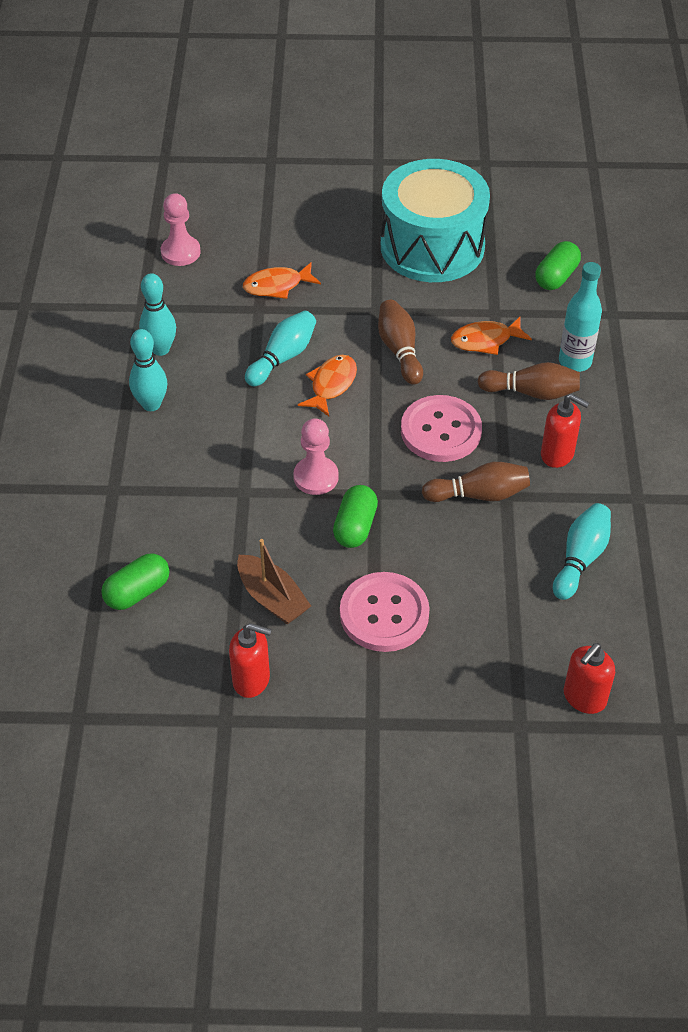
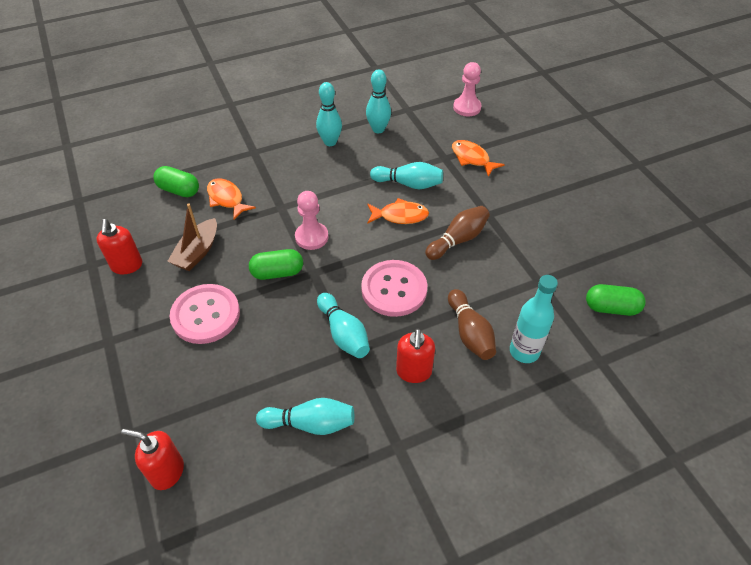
camera: 65 degrees right, 0 degrees up
turquoise drum [381,159,490,282] -> none
brown bowling pin [422,462,530,502] -> turquoise bowling pin [317,293,370,358]
orange fish [451,316,532,355] -> orange fish moved to [207,179,256,220]

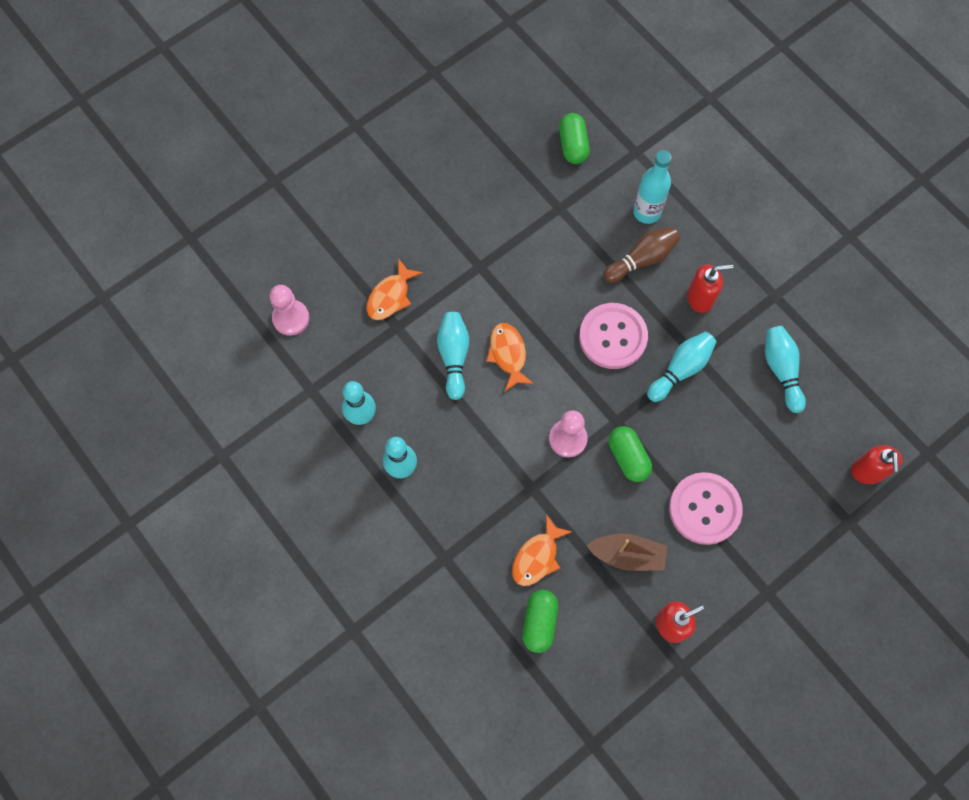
camera: 105 degrees left, 20 degrees up
brown bowling pin [425,206,490,260] -> none

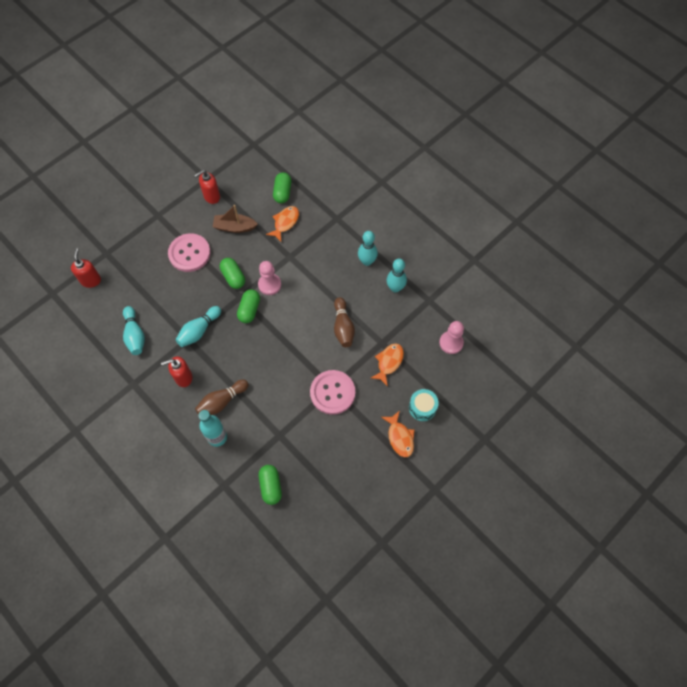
camera: 175 degrees right, 5 degrees down
turquoise bowling pin [437,312,469,400] -> brown bowling pin [334,297,355,347]
orange fish [486,323,534,391] -> orange fish moved to [381,411,415,457]
pink button [579,303,648,369] -> pink button moved to [310,370,355,415]
none -> green capsule [237,289,260,323]
none -> turquoise drum [409,389,439,421]

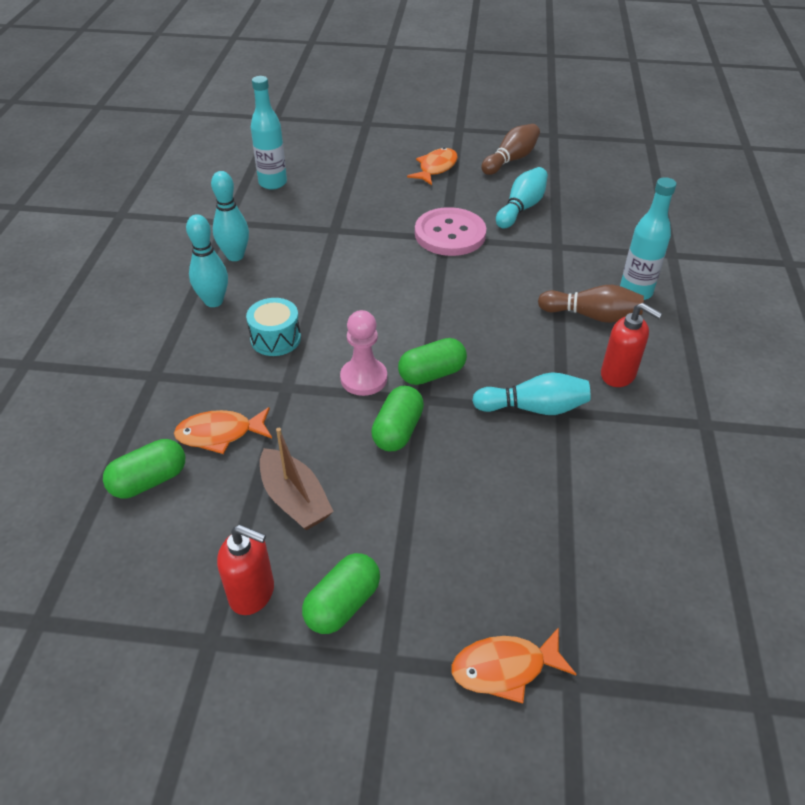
camera: 130 degrees left, 20 degrees down
red soap dispenser [71,248,101,288] -> none
turquoise bowling pin [123,306,145,355] -> turquoise bowling pin moved to [496,167,548,228]
pink button [168,233,211,272] -> none
green capsule [259,465,282,505] -> green capsule moved to [302,553,380,634]
brown bowling pin [334,297,355,347] -> brown bowling pin moved to [481,124,540,175]
orange fish [371,343,404,387] -> orange fish moved to [452,627,576,704]
turquoise drum [409,389,439,421] -> turquoise drum moved to [246,298,301,356]
pink pawn [439,321,464,354] -> turquoise bottle [251,76,287,189]

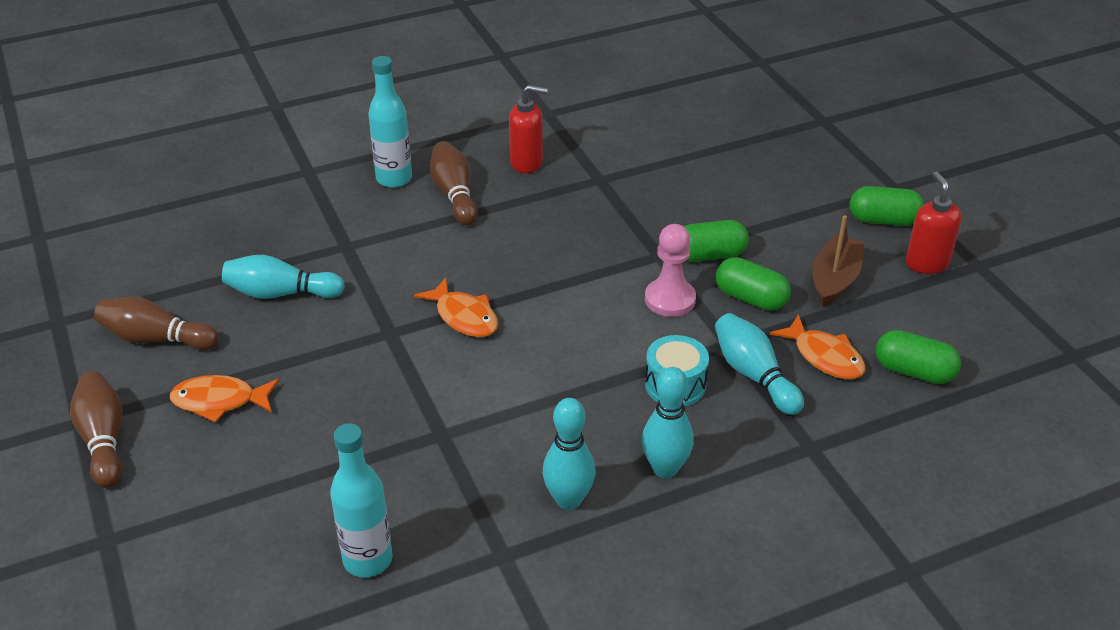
camera: 120 degrees left, 5 degrees down
green capsule [398,338,467,385] -> green capsule moved to [716,257,791,311]
pink button [415,207,486,256] -> none
orange fish [452,627,576,704] -> orange fish moved to [414,277,498,337]
turquoise bowling pin [472,372,591,415] -> turquoise bowling pin moved to [715,313,804,415]
red soap dispenser [601,303,663,387] -> red soap dispenser turned 90 degrees clockwise [509,85,548,173]
none -> brown bowling pin [70,372,123,488]

